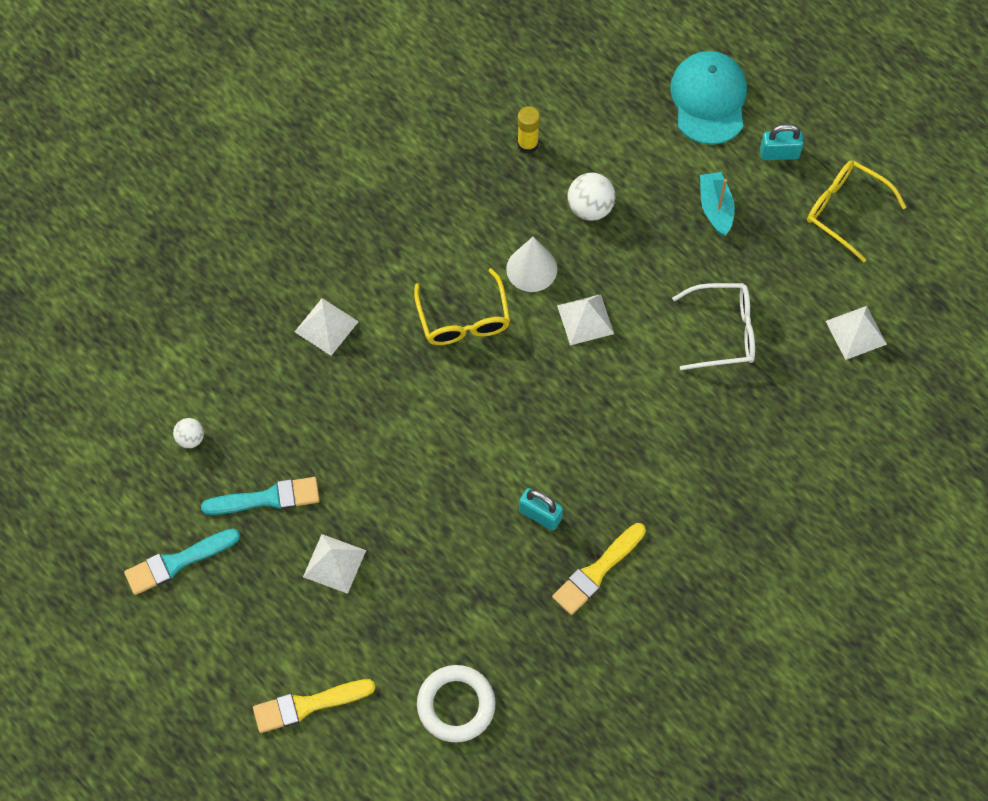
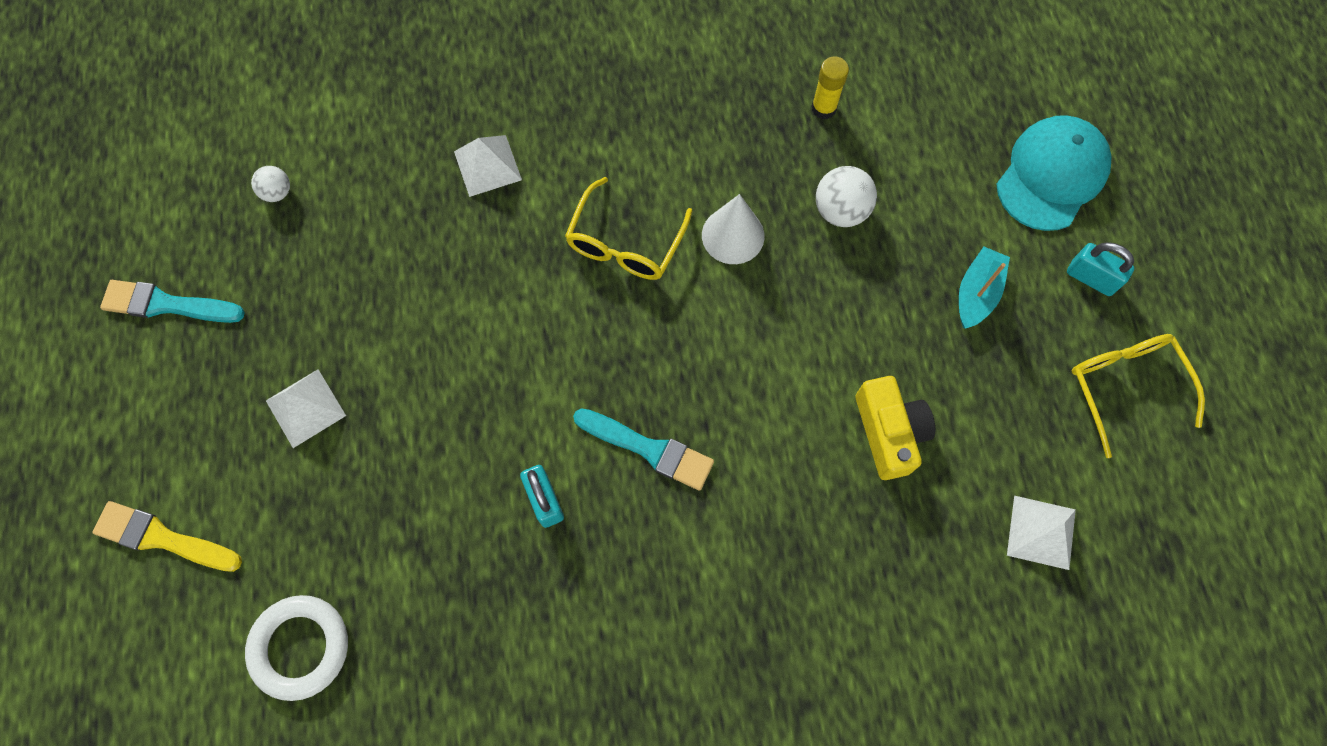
camera: 35 degrees right, 5 degrees up
turquoise brush [201,477,320,515] -> turquoise brush moved to [573,408,714,491]
yellow brush [552,523,646,615] -> none
white pyramid [557,294,614,345] -> none
white glasses [672,283,755,370] -> yellow camera [856,376,935,480]

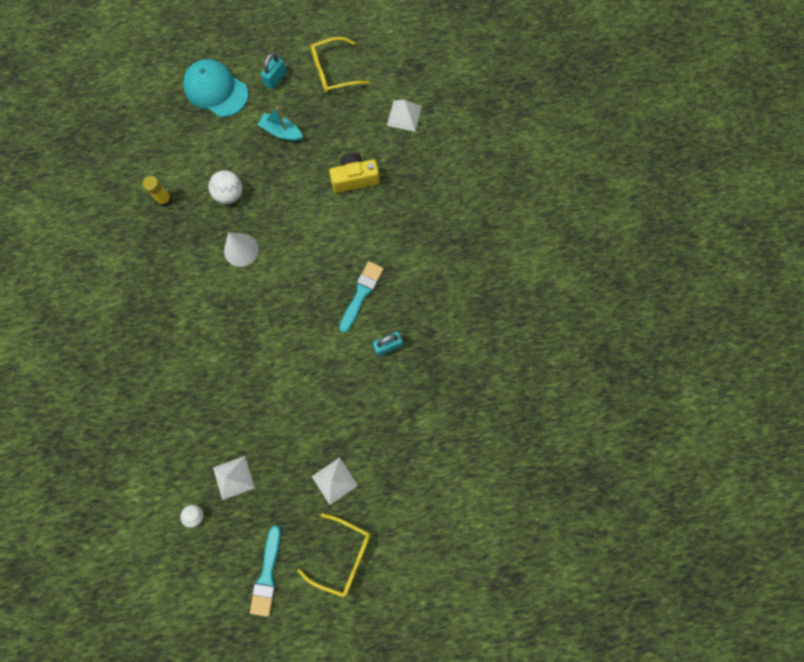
camera: 90 degrees left, 5 degrees up
yellow brush [92,501,242,572] -> none
white ring [245,595,348,701] -> none
white pyramid [454,135,522,197] -> white pyramid moved to [213,456,255,500]
yellow glasses [565,177,692,280] -> yellow glasses moved to [297,513,370,598]

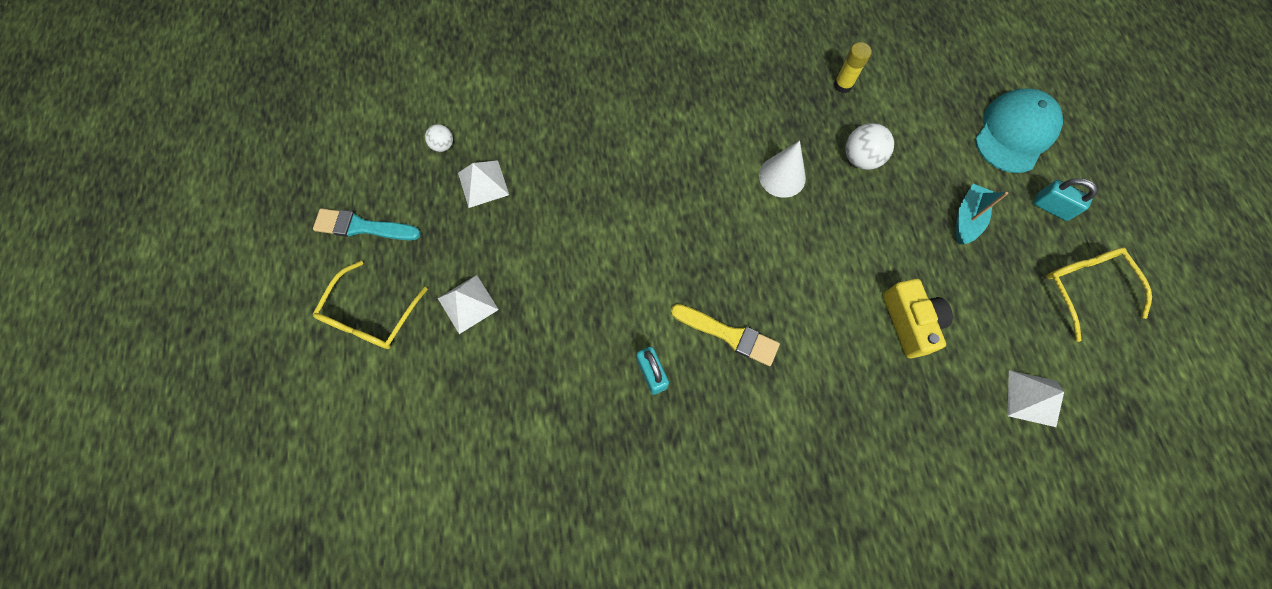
camera: 90 degrees right, 5 degrees down
turquoise brush [339,261,384,333] -> yellow brush [671,304,780,366]

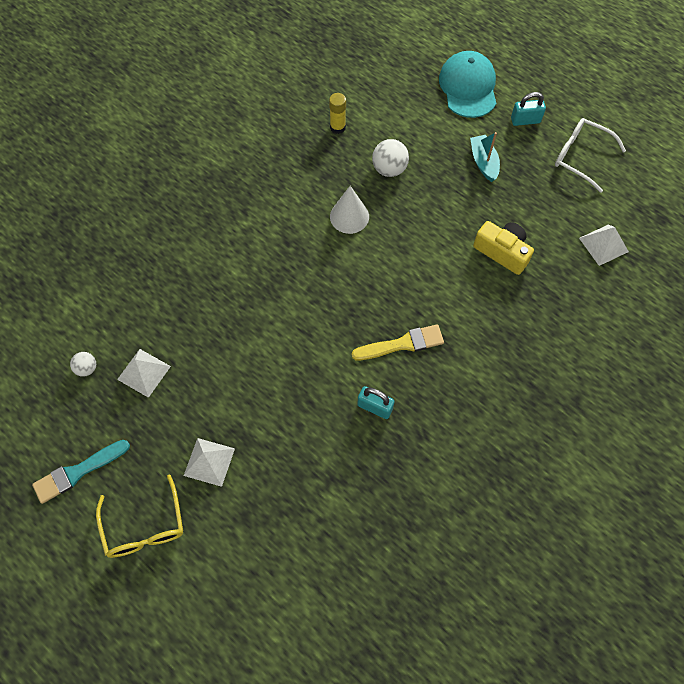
camera: 40 degrees left, 5 degrees down
yellow glasses [1046,247,1152,342] -> white glasses [555,118,626,193]

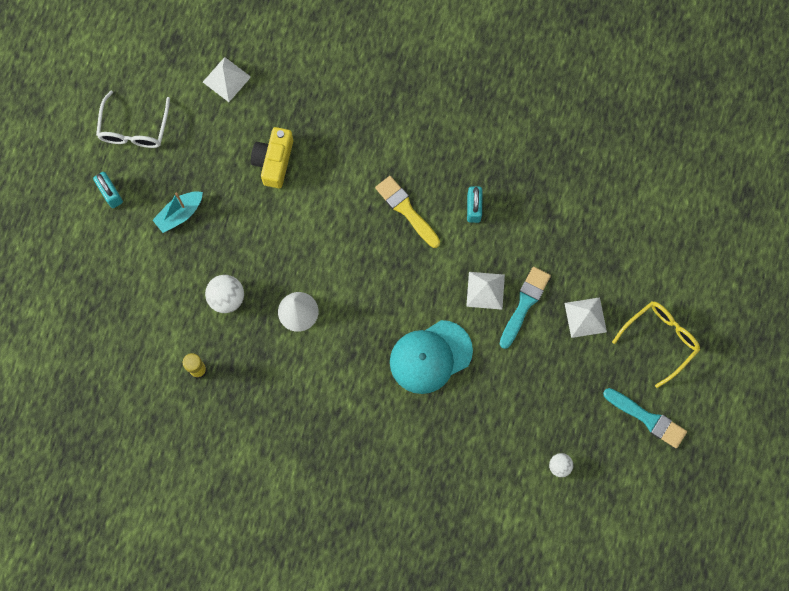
camera: 115 degrees left, 10 degrees up
white pyramid [117,349,171,398] -> white pyramid moved to [466,272,505,310]
turquoise cap [439,51,497,118] -> turquoise cap moved to [390,320,473,394]
none -> turquoise brush [499,267,551,349]

